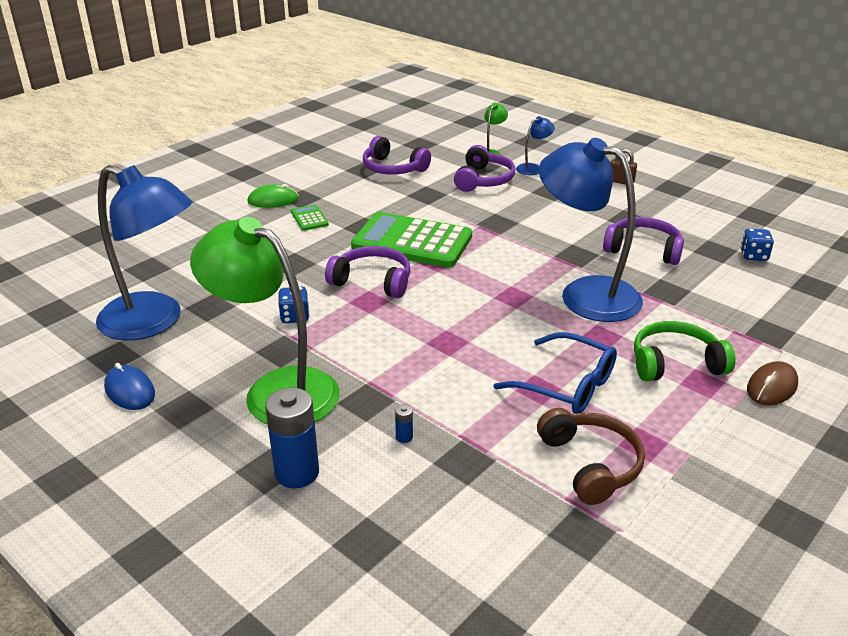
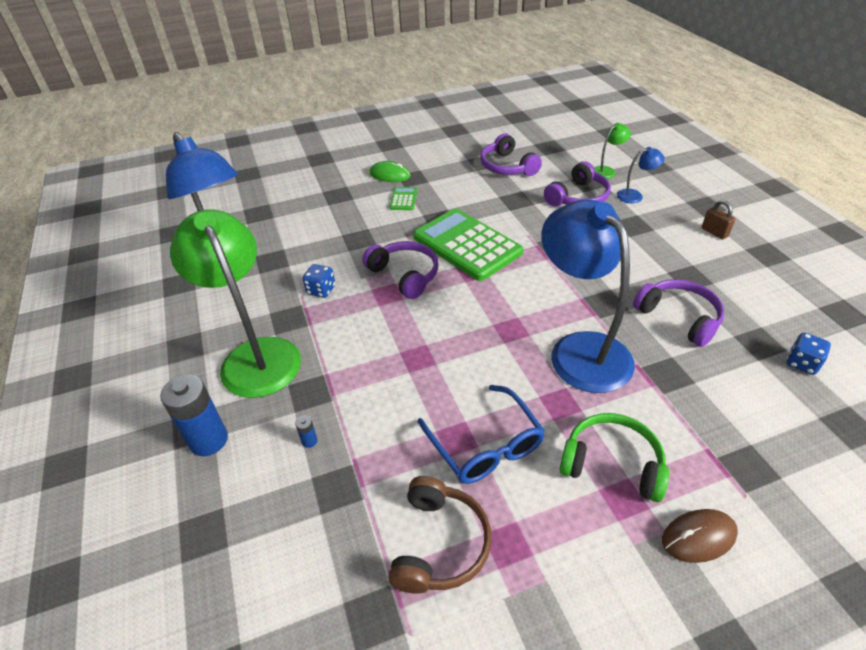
camera: 30 degrees right, 10 degrees up
blue mouse [104,363,155,410] -> none

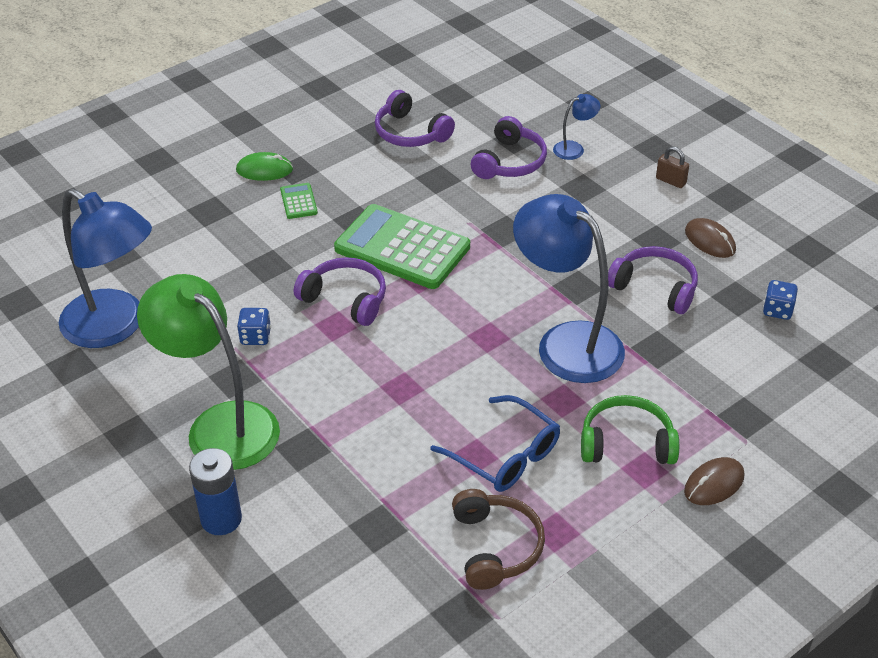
camera: 20 degrees left, 0 degrees up
blue battery [295,415,318,448] -> none
green lamp [594,123,631,179] -> none
none -> brown mouse [685,218,736,258]

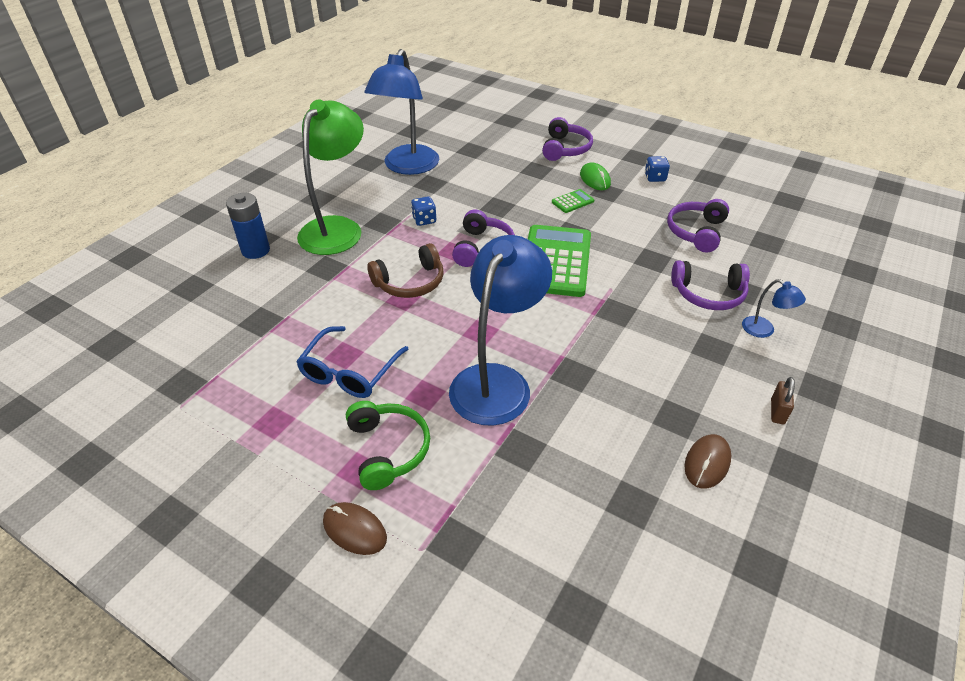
camera: 70 degrees right, 0 degrees up
brown headphones [452,489,545,590] -> brown headphones moved to [367,243,444,298]
purple headphones [608,246,698,314] -> purple headphones moved to [542,117,593,161]
blue dice [763,280,798,320] -> blue dice moved to [645,156,670,182]

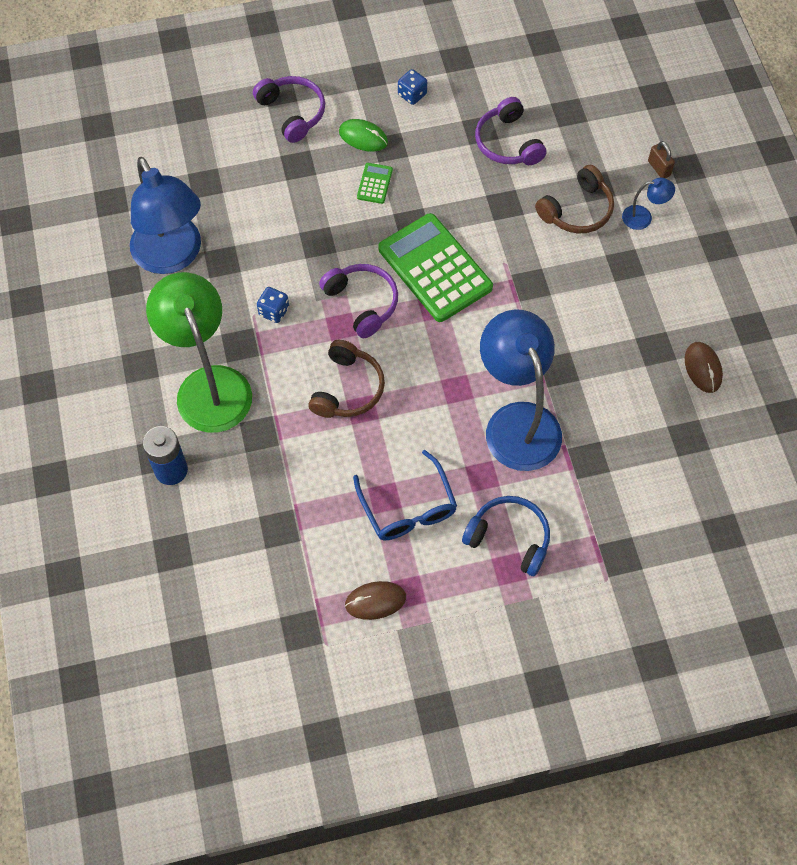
camera: 45 degrees left, 20 degrees up
brown mouse [323,502,387,555] -> brown mouse moved to [345,581,406,620]
green headphones [346,401,430,490] -> blue headphones [462,496,550,576]
purple headphones [671,261,750,310] -> brown headphones [535,165,614,233]
brown padlock [771,377,795,424] -> brown padlock moved to [648,141,675,178]

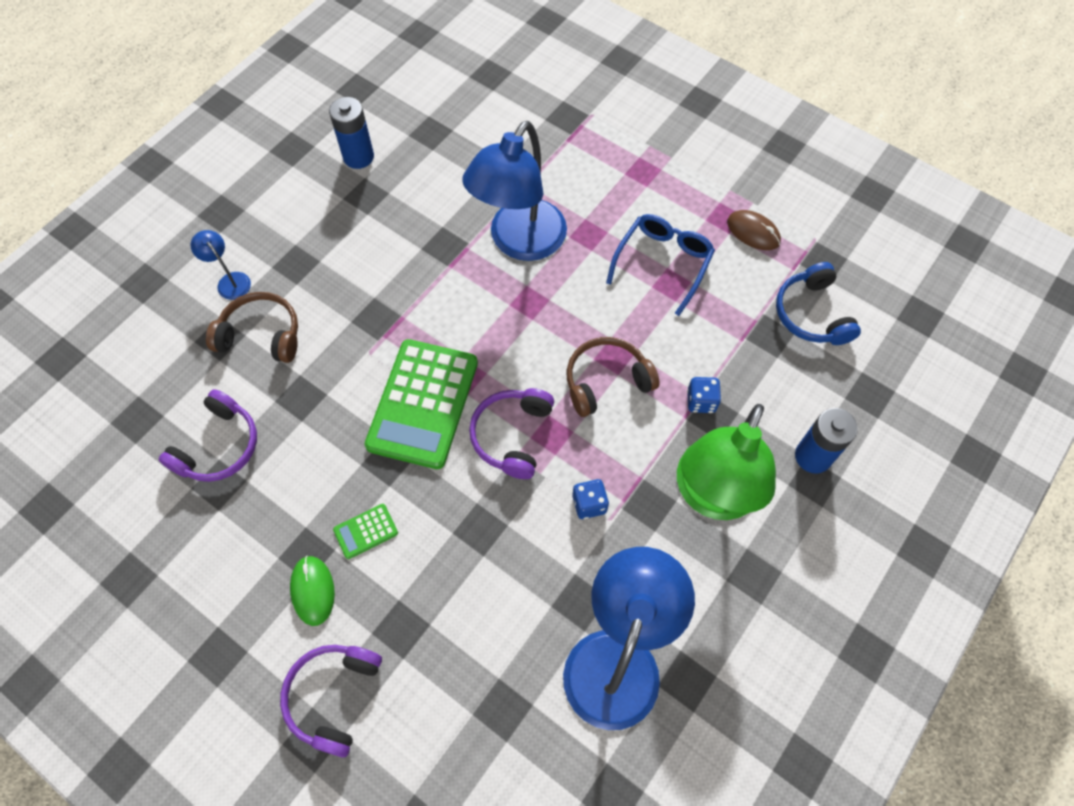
camera: 130 degrees left, 0 degrees up
blue dice [398,69,427,105] -> blue dice moved to [687,377,721,413]
blue headphones [462,496,550,576] -> blue headphones moved to [776,262,861,345]
brown padlock [648,141,675,178] -> none
brown mouse [685,342,723,393] -> blue battery [329,97,374,169]

